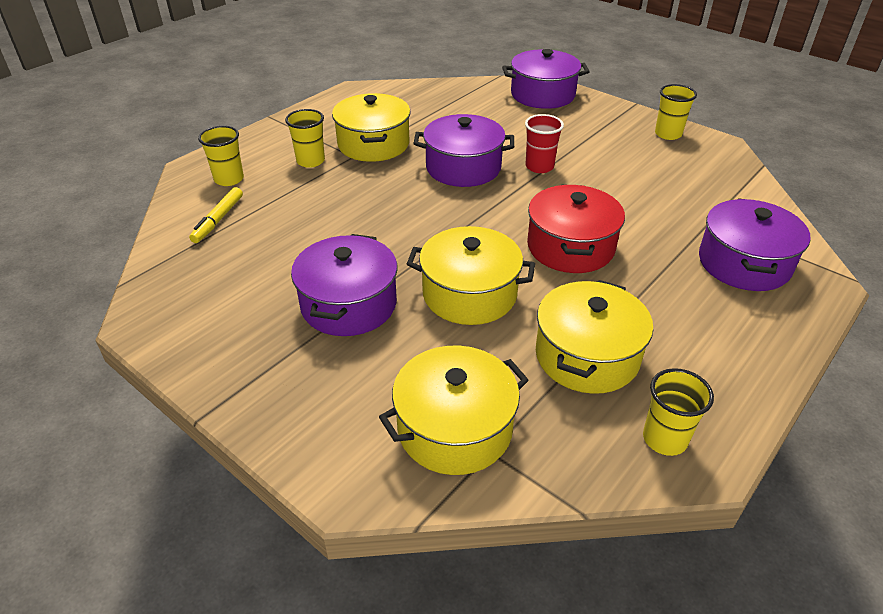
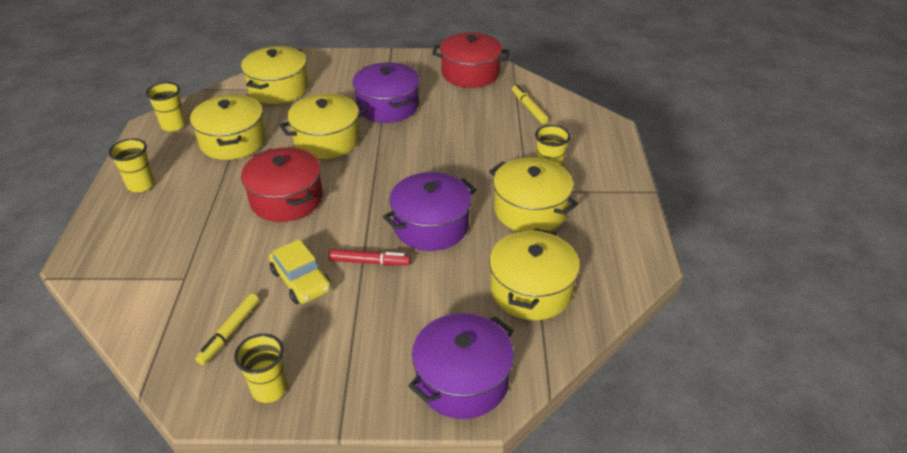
camera: 140 degrees right, 0 degrees up
yellow cup [198,126,244,186] -> yellow cup moved to [109,138,155,192]
red cup [525,114,564,173] -> red marker [328,249,411,265]
purple pot [699,198,811,291] -> none
none -> yellow marker [195,293,259,365]
none -> yellow car [269,239,331,304]
none -> red pot [432,32,510,88]
none -> yellow pot [489,228,580,320]

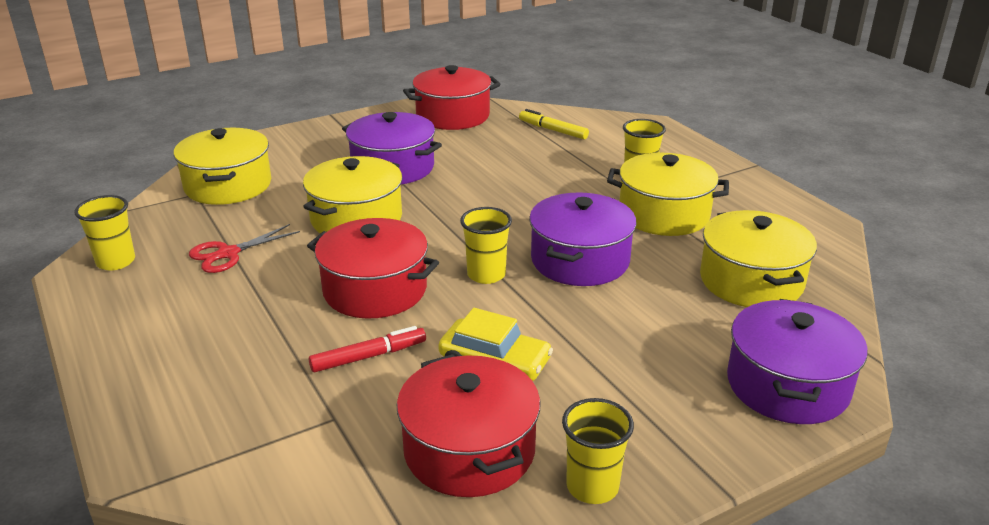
camera: 30 degrees left, 10 degrees down
yellow cup [109,138,155,192] -> yellow cup moved to [460,207,512,284]
yellow pot [190,94,266,160] -> red scissors [189,224,300,273]
yellow marker [195,293,259,365] -> red pot [397,354,541,497]
red marker [328,249,411,265] -> red marker moved to [309,326,426,372]

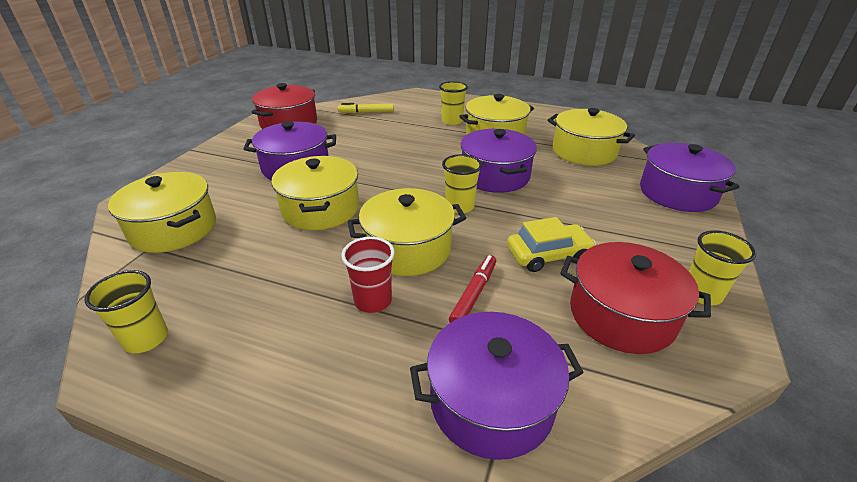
camera: 40 degrees left, 5 degrees up
red scissors [189,224,300,273] -> none
red pot [307,218,439,319] -> yellow pot [347,188,466,276]
none -> red cup [341,237,395,313]
none -> purple pot [410,312,584,460]

